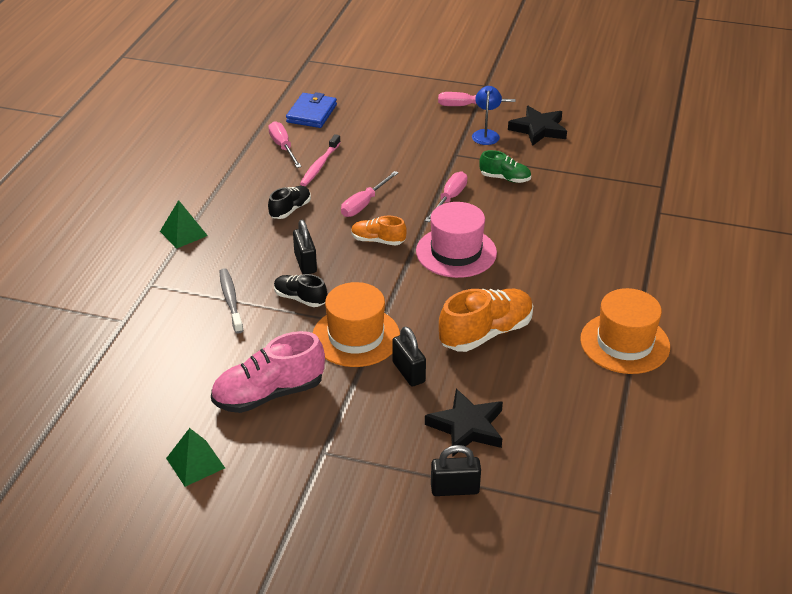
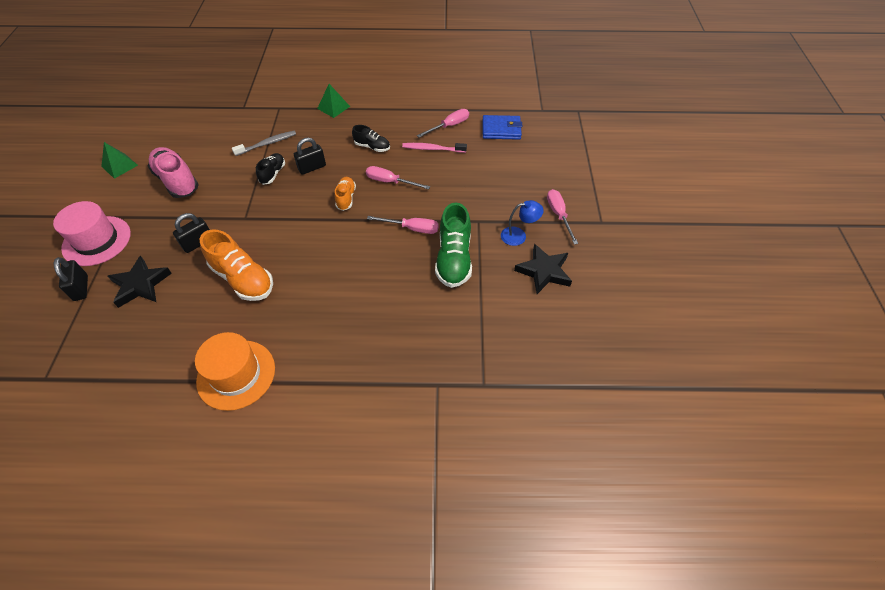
camera: 75 degrees right, 15 degrees up
orange hat [313,282,400,367] -> none
pink hat [416,202,497,278] -> pink hat moved to [53,201,131,266]
green shoe [479,150,531,183] -> green shoe [435,203,472,288], size x1.77

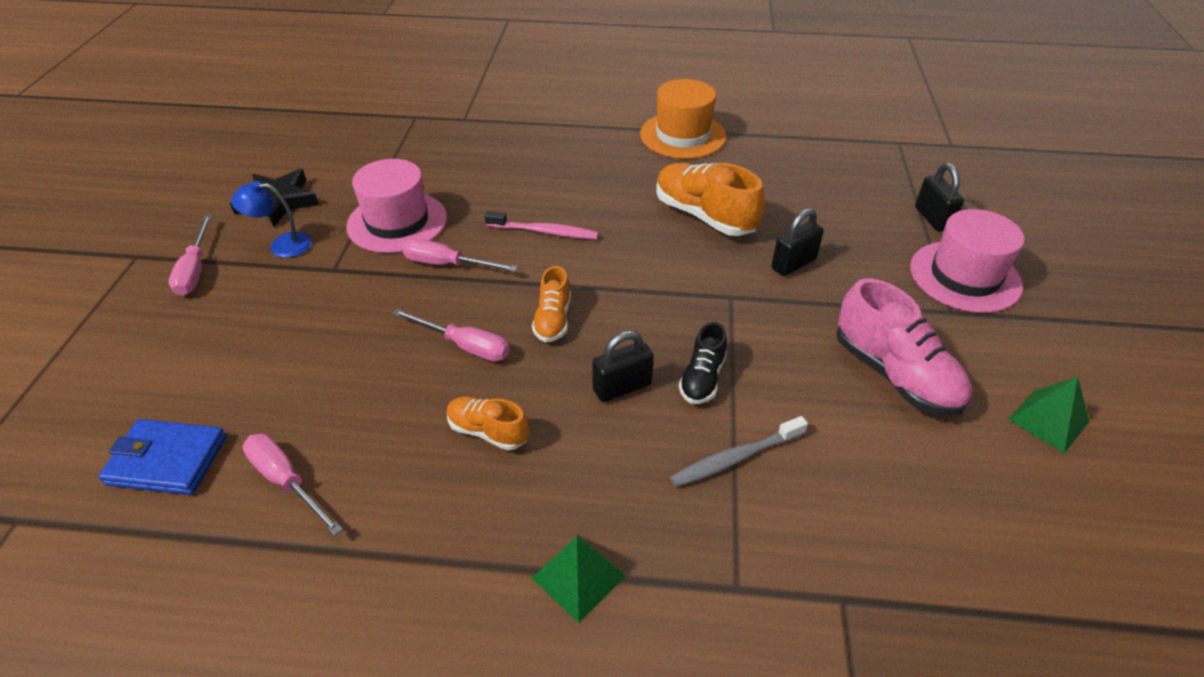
camera: 175 degrees left, 10 degrees down
black star [108,256,172,308] -> none
black shoe [352,125,390,152] -> orange shoe [447,396,529,450]
pink toothbrush [402,143,467,153] -> pink toothbrush moved to [485,211,598,240]
pink screwdriver [417,109,469,137] -> pink screwdriver turned 75 degrees clockwise [243,434,343,536]
green shoe [435,203,472,288] -> pink hat [346,159,447,253]

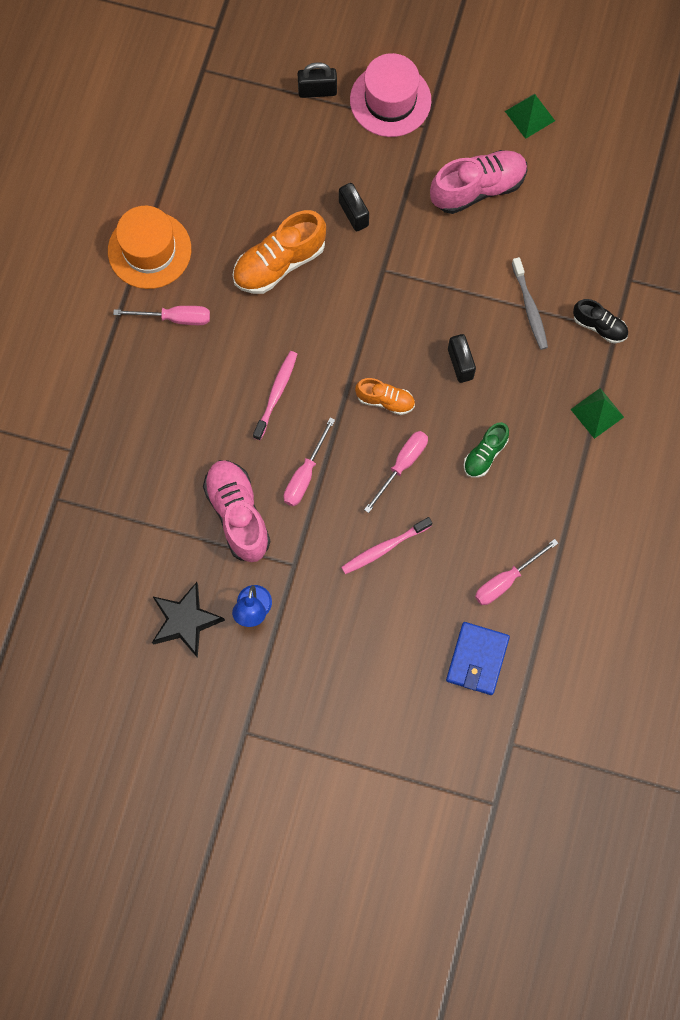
camera: 80 degrees left, 30 degrees up
pink screwdriver [169,215,211,296] -> pink screwdriver moved to [113,306,210,325]
pink hat [346,159,447,253] -> pink shoe [203,460,271,562]
orange shoe [447,396,529,450] -> green shoe [464,422,509,478]
black shoe [679,322,727,404] -> black shoe moved to [573,299,628,343]
none -> pink toothbrush [341,517,432,574]

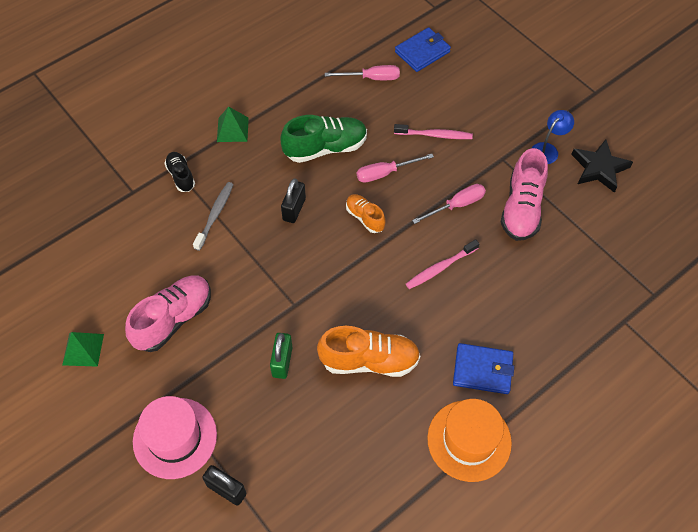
camera: 145 degrees left, 15 degrees down
pink screwdriver [113,306,210,325] -> blue wallet [453,343,514,394]
black padlock [339,183,369,231] -> green padlock [270,333,293,379]
pink shoe [430,150,527,214] -> pink shoe turned 120 degrees clockwise [125,275,211,352]
green shoe [464,422,509,478] -> green shoe [280,115,367,163], size x1.77

